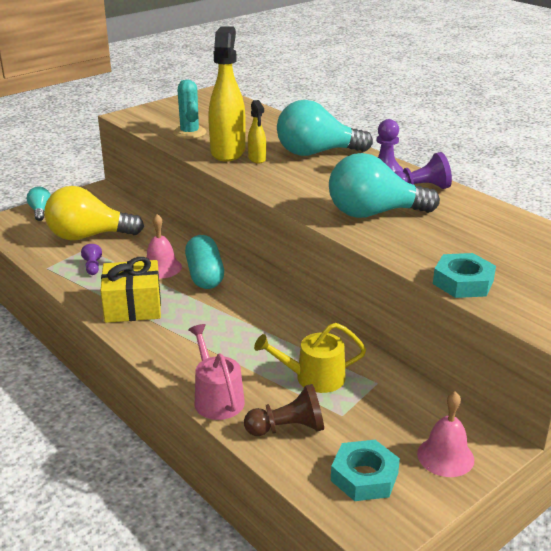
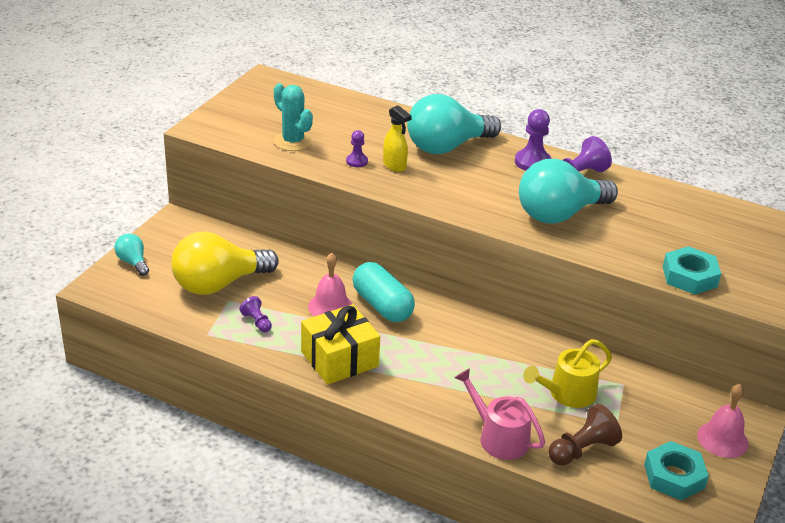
camera: 25 degrees left, 5 degrees up
yellow spray bottle [208,26,246,162] -> purple pawn [346,130,368,167]

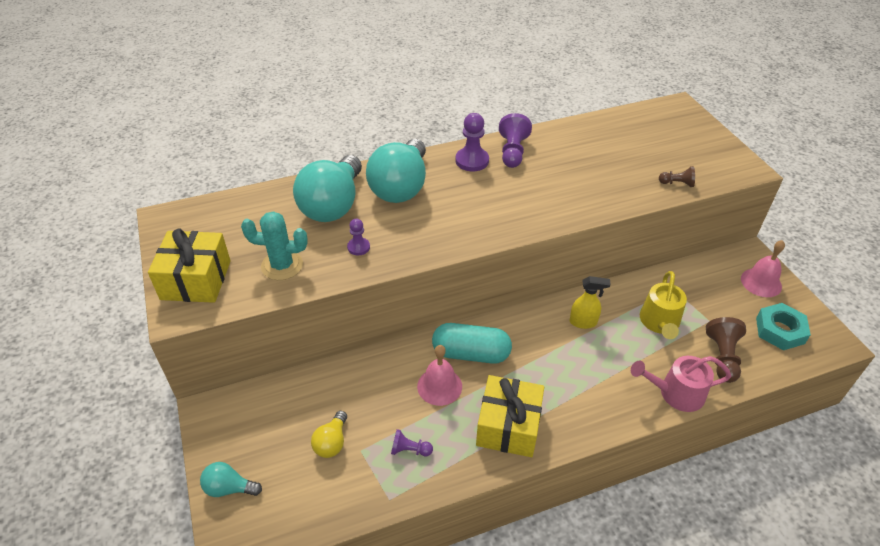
camera: 45 degrees left, 10 degrees up
yellow light bulb [171,232,279,295] -> yellow light bulb [311,411,347,458], size x0.47
yellow spray bottle [383,105,412,172] -> yellow spray bottle moved to [569,276,611,329]
turquoise light bulb [519,159,618,223] -> turquoise light bulb moved to [293,155,362,222]
turquoise nut [663,246,721,294] -> brown pawn [659,166,695,187]
none -> yellow gift [148,228,231,303]

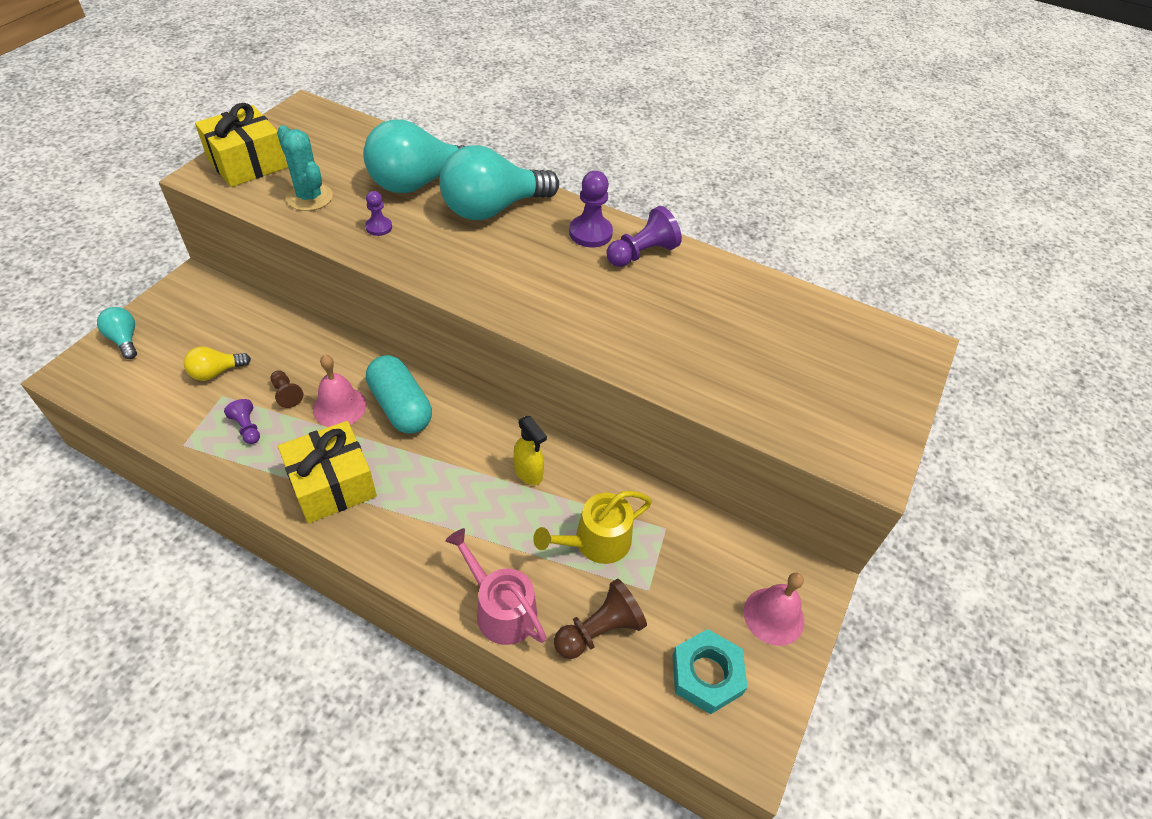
camera: 45 degrees right, 5 degrees up
brown pawn [659,166,695,187] -> brown pawn moved to [271,370,303,408]

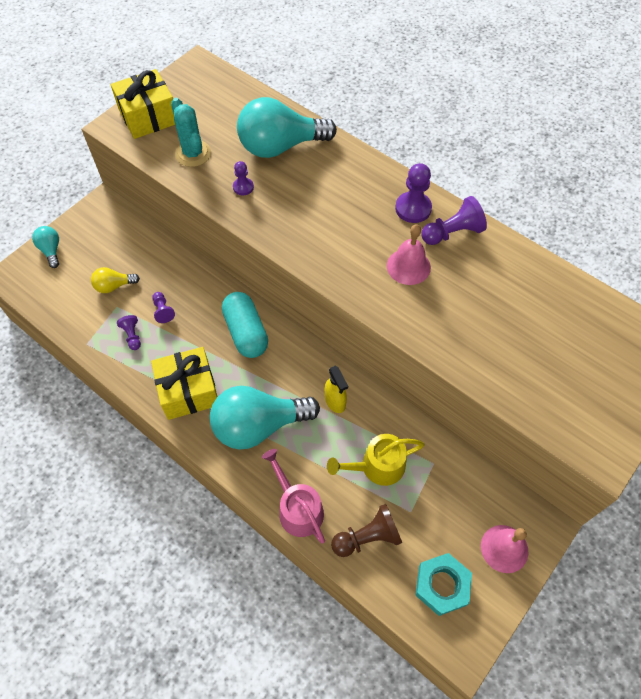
camera: 15 degrees right, 10 degrees up
brown pawn [271,370,303,408] -> purple pawn [152,292,175,323]
pink bell [313,355,367,427] -> pink bell moved to [387,224,431,285]
turquoise light bulb [439,145,559,220] -> turquoise light bulb moved to [210,386,320,450]

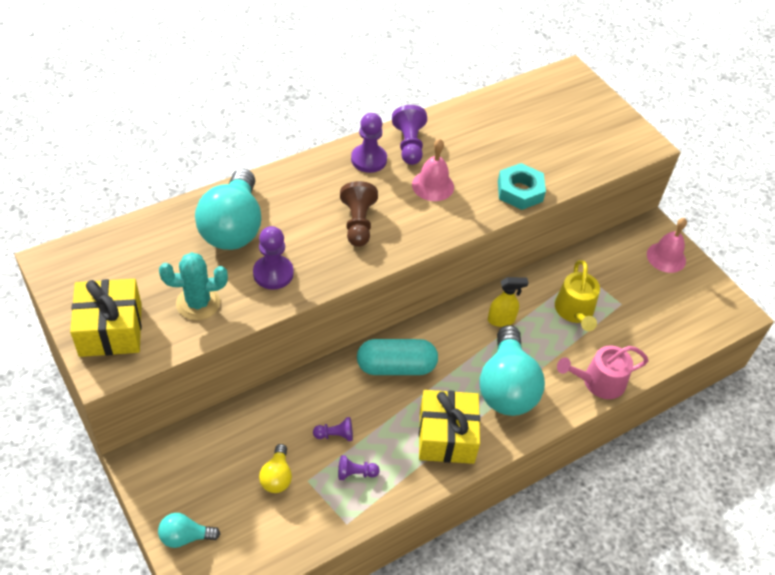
camera: 75 degrees left, 10 degrees down
purple pawn [233,161,254,195] -> purple pawn [253,226,294,290], size x1.70
brown pawn [331,504,402,557] -> brown pawn moved to [340,181,378,247]
turquoise nut [415,553,472,616] -> turquoise nut moved to [498,163,546,210]

